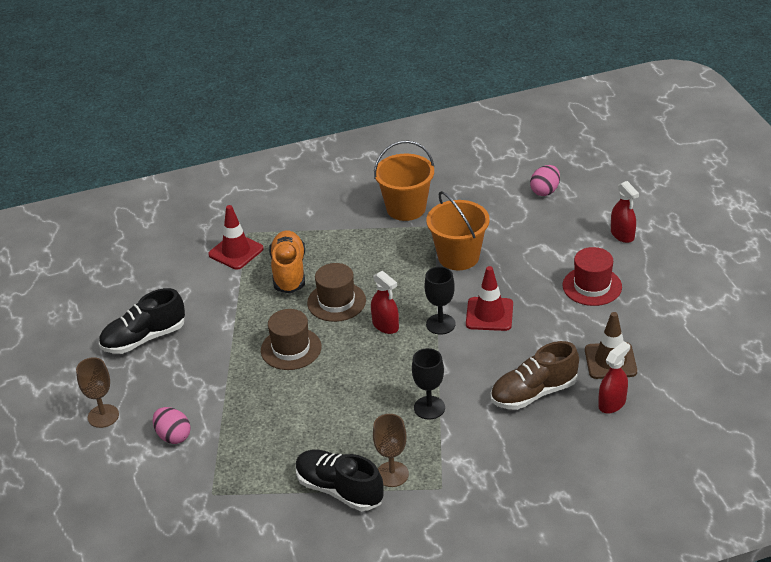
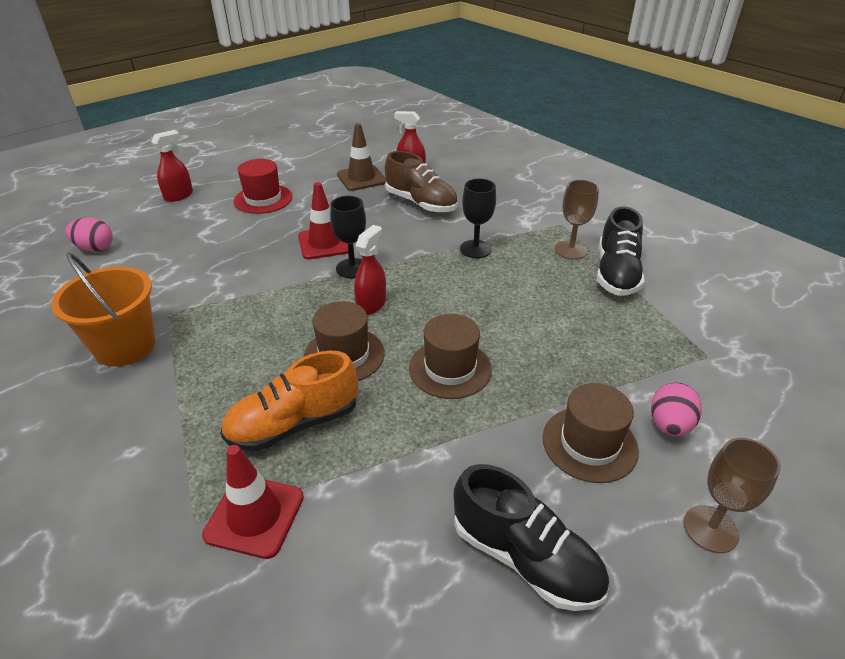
camera: 115 degrees left, 0 degrees up
orange bucket [426,191,490,270] -> none
none -> brown hat [543,383,639,483]

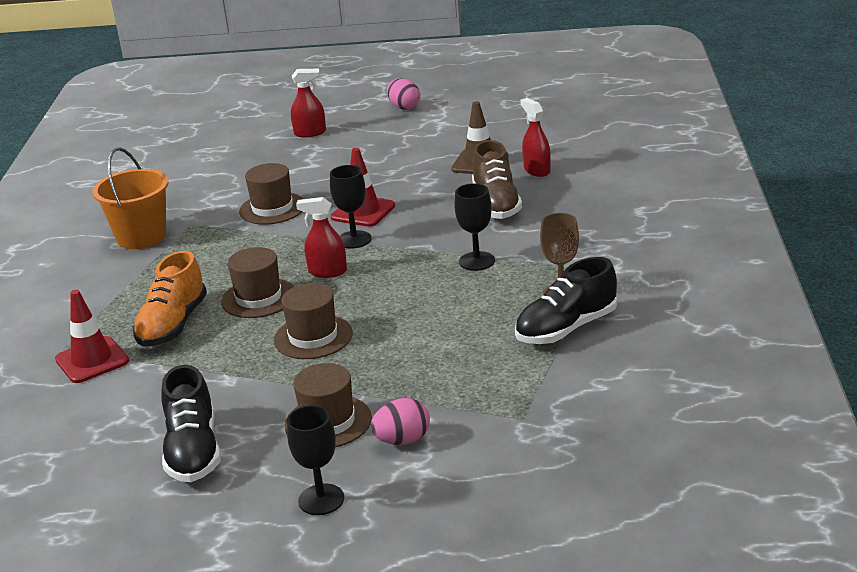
camera: 45 degrees right, 10 degrees down
pink egg [65,217,113,252] -> pink egg moved to [387,78,420,110]
orange shoe [220,351,358,452] -> orange shoe turned 90 degrees counterclockwise [133,251,207,347]
red hat [234,159,292,214] -> none
red spray bottle [354,225,386,315] -> red spray bottle turned 150 degrees counterclockwise [296,197,347,278]
brown goblet [683,438,781,553] -> black goblet [287,405,344,515]
none -> brown hat [239,163,303,225]

